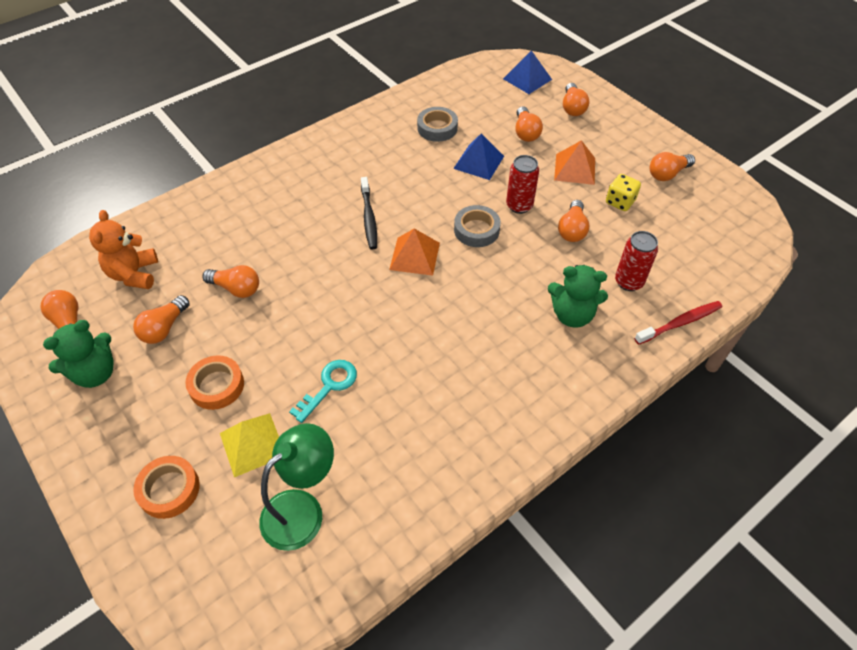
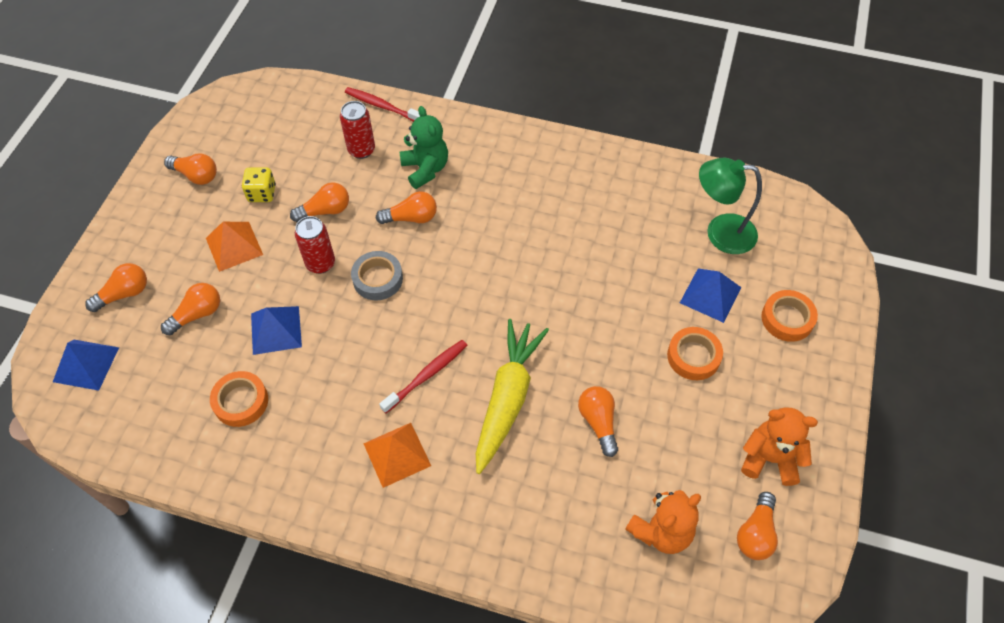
camera: 125 degrees left, 5 degrees up
green teddy bear [43,320,114,388] -> orange teddy bear [741,407,818,486]
orange light bulb [133,295,190,344] -> orange light bulb moved to [376,191,437,224]
yellow pyramid [220,413,279,477] -> blue pyramid [680,269,741,323]
turquoise key [289,360,357,423] -> none
black toothbrush [361,177,377,249] -> red toothbrush [379,340,467,413]
orange pyramid [389,228,440,276] -> orange pyramid moved to [363,423,431,488]
grey tape [417,107,458,142] -> orange tape [210,371,268,427]
none -> yellow carrot [476,319,549,474]

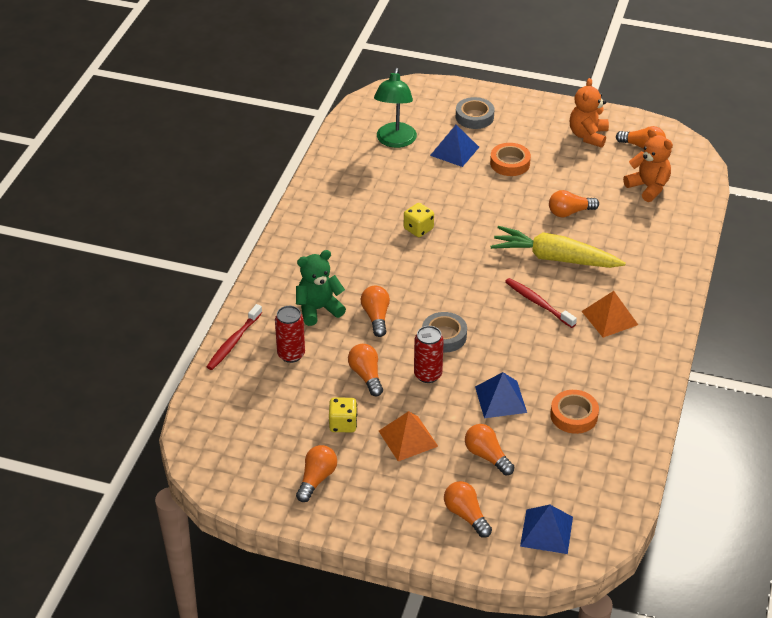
camera: 90 degrees left, 15 degrees down
orange tape [761,290,818,342] -> grey tape [456,97,494,129]
none -> yellow dice [404,203,434,237]

